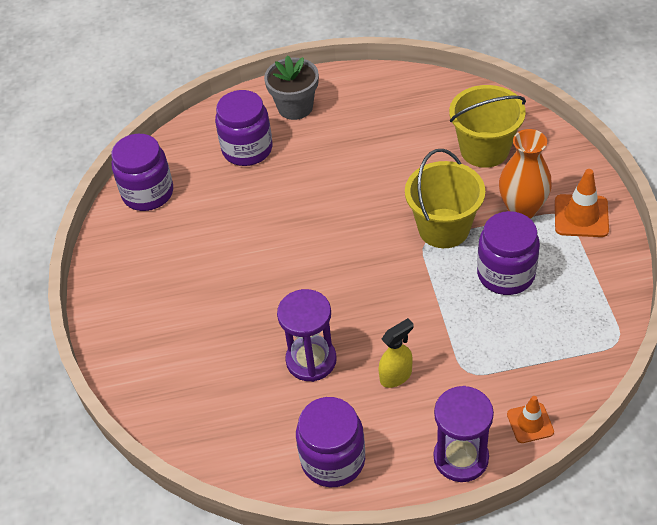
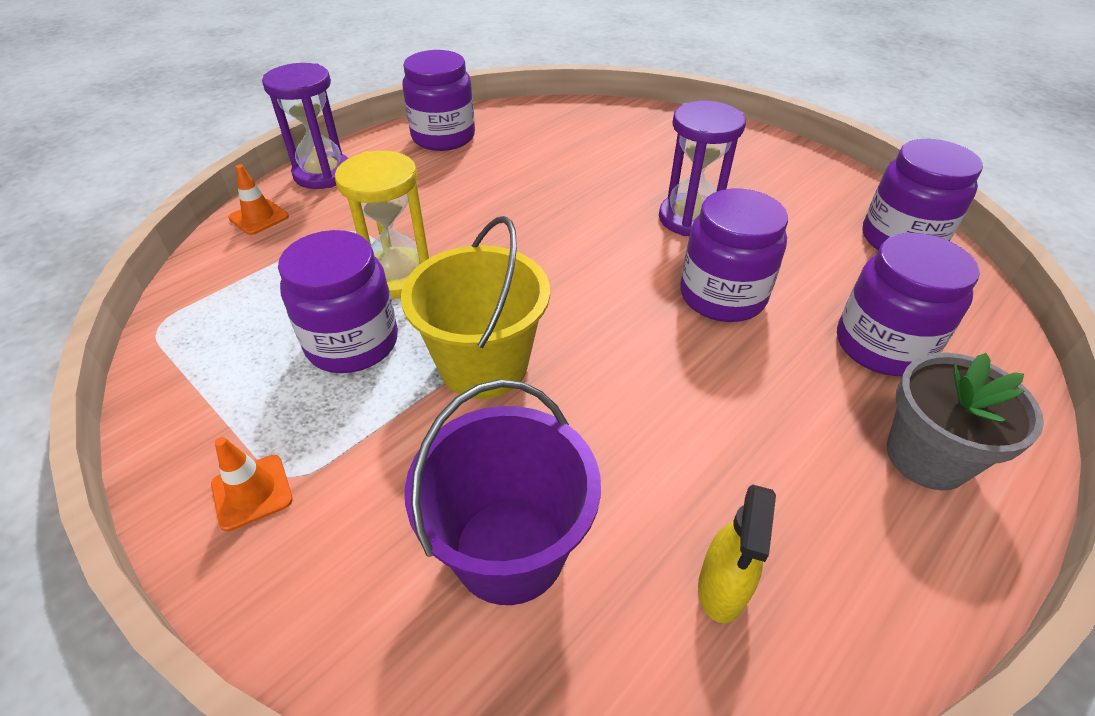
camera: 140 degrees right, 5 degrees down
purple hourglass [277,289,337,382] -> purple hourglass moved to [659,101,746,236]
yellow spray bottle [378,318,414,388] -> yellow spray bottle moved to [698,484,776,623]
yellow bucket [449,85,526,168] -> purple bucket [405,379,601,605]
orange vase [499,129,552,219] -> none
orange traffic cone [555,169,609,237] -> orange traffic cone [211,437,293,532], size x0.65
none -> yellow hourglass [335,151,429,299]
none -> purple jar [680,189,788,322]

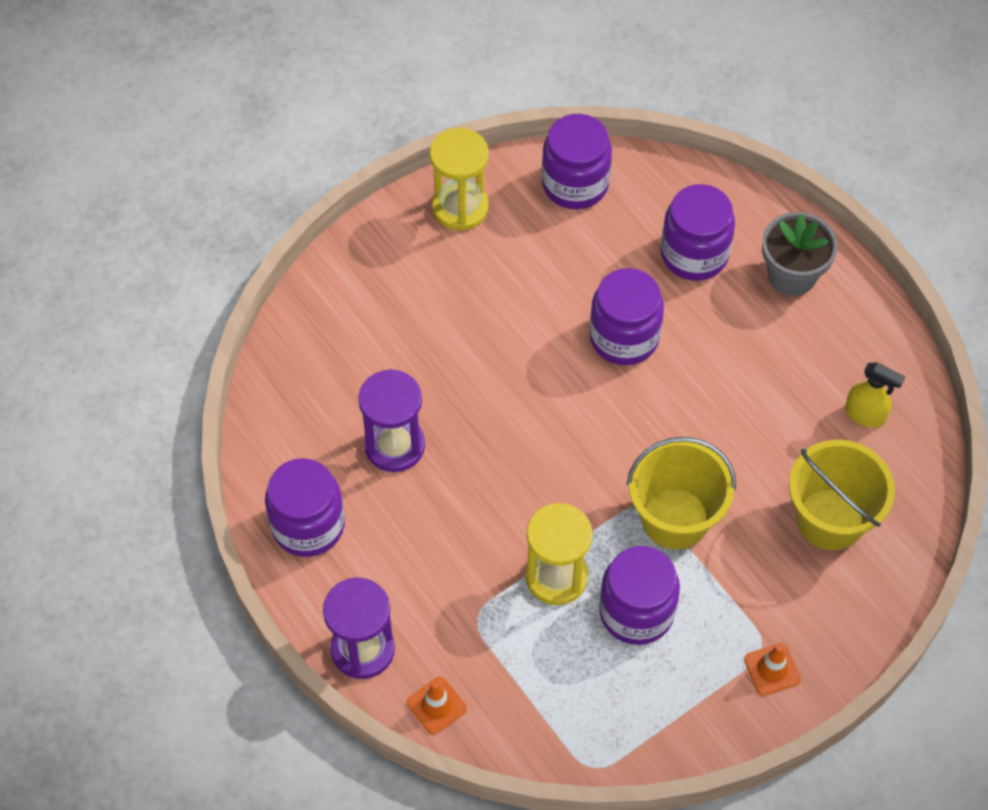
camera: 80 degrees left, 15 degrees up
purple bucket [405,379,601,605] -> yellow bucket [789,440,895,550]
purple hourglass [659,101,746,236] -> purple hourglass moved to [358,369,425,472]
none -> yellow hourglass [430,128,489,231]

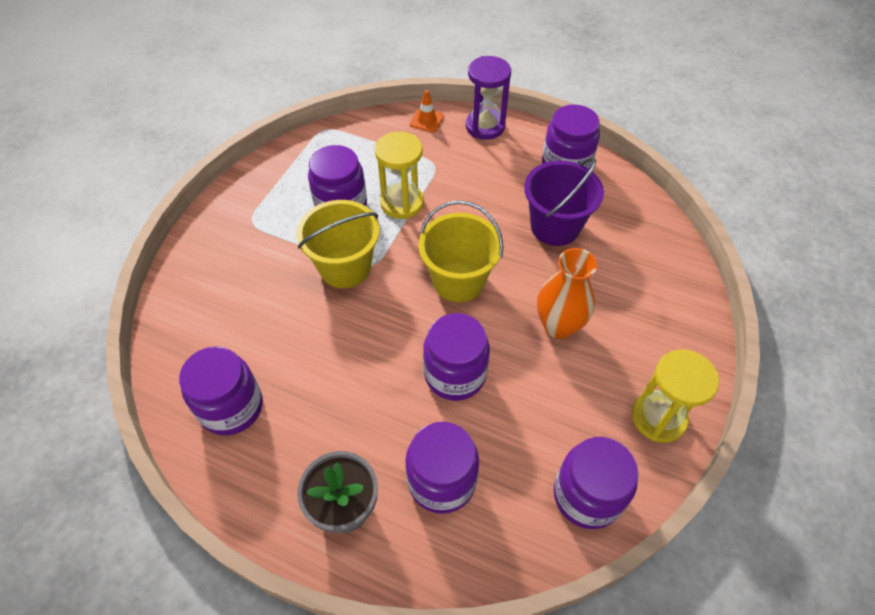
camera: 150 degrees right, 5 degrees down
purple hourglass [358,369,425,472] -> purple bucket [524,157,604,246]
orange traffic cone [744,643,801,696] -> none
yellow bucket [789,440,895,550] -> yellow bucket moved to [418,200,503,302]
yellow spray bottle [845,362,905,428] -> purple jar [179,346,263,435]
none -> orange vase [537,248,597,339]

